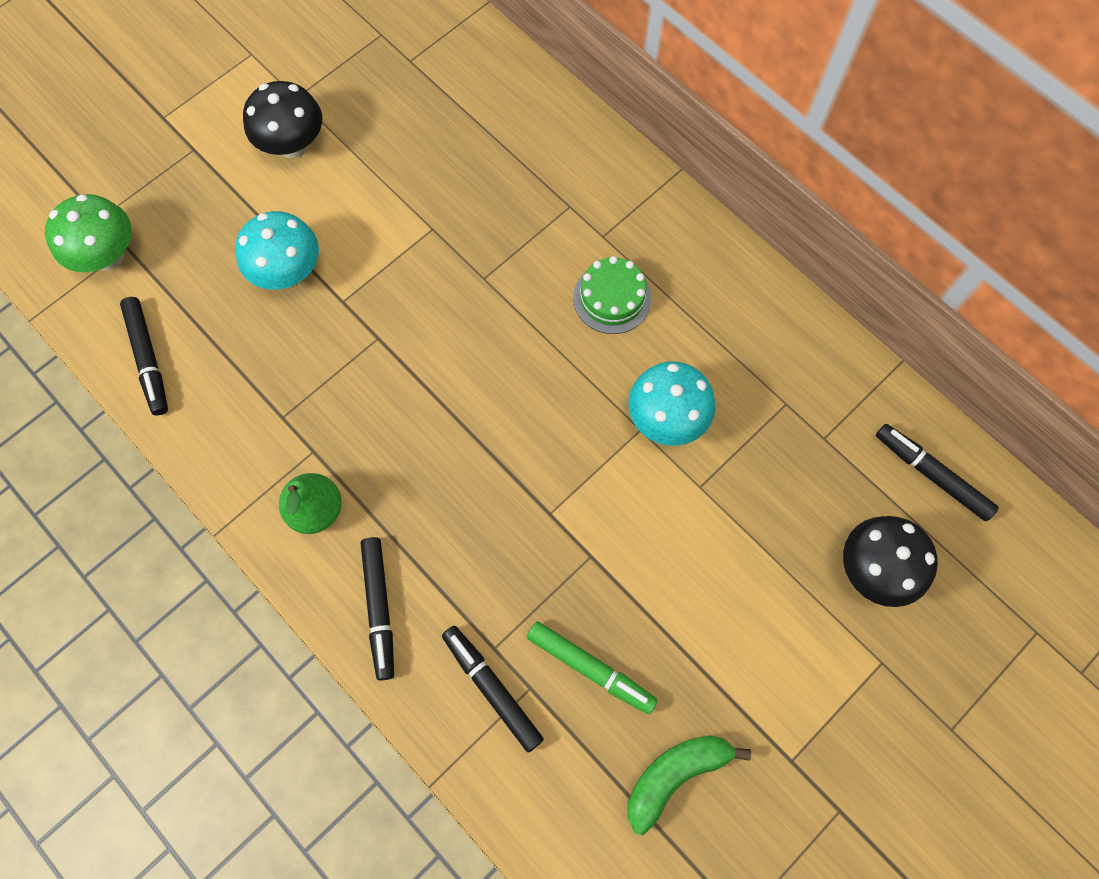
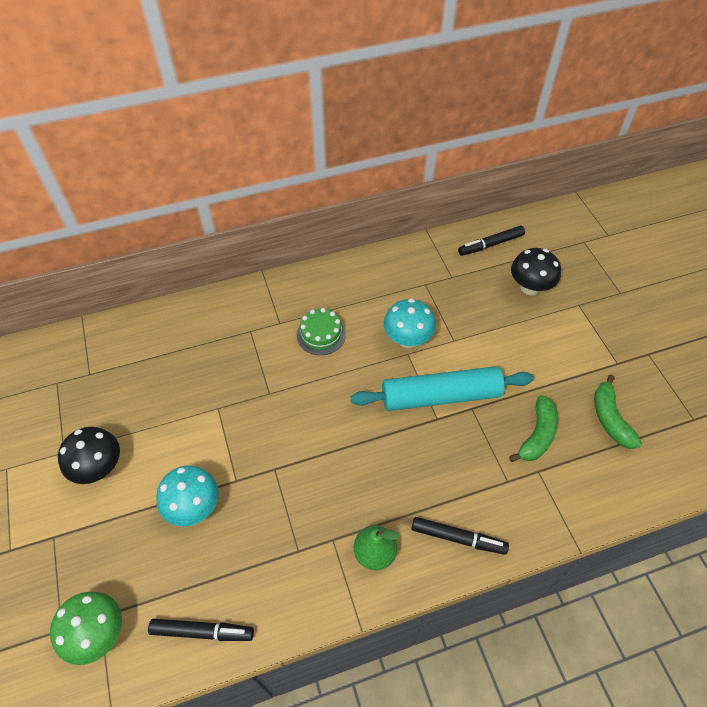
camera: 65 degrees left, 15 degrees down
black marker [442,626,544,753] -> none
green marker [527,621,658,714] -> green banana [509,395,558,462]
none -> turquoise rolling pin [351,366,534,411]

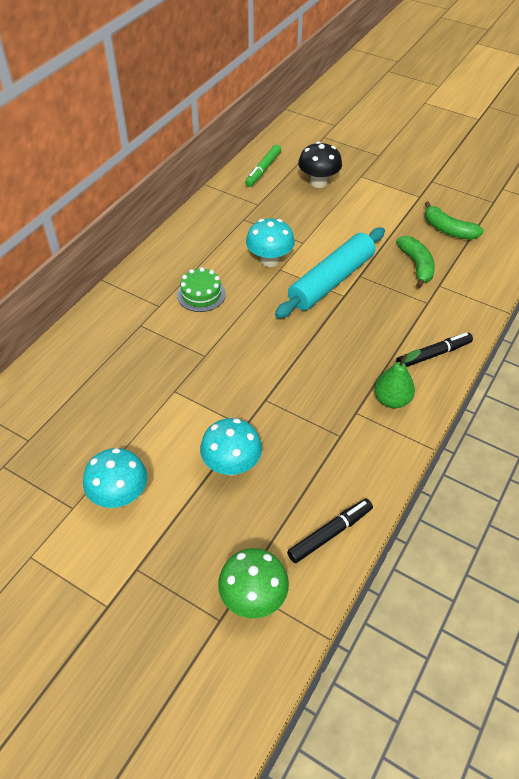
camera: 40 degrees left, 5 degrees down
black mushroom [58,427,120,484] -> turquoise mushroom [83,448,147,508]
black marker [458,225,525,256] -> green marker [245,145,281,187]

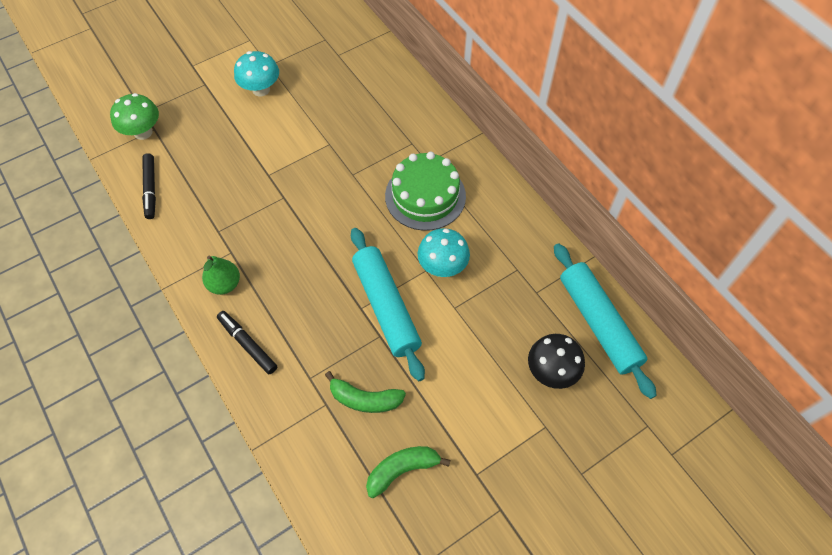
camera: 115 degrees right, 10 degrees up
green cake [177,267,226,312] -> green cake [385,152,466,231], size x1.72
turquoise mushroom [200,418,262,476] -> none
green marker [245,145,281,187] -> turquoise rolling pin [554,243,657,399]
black marker [396,332,473,367] -> black marker turned 135 degrees clockwise [217,311,277,374]

